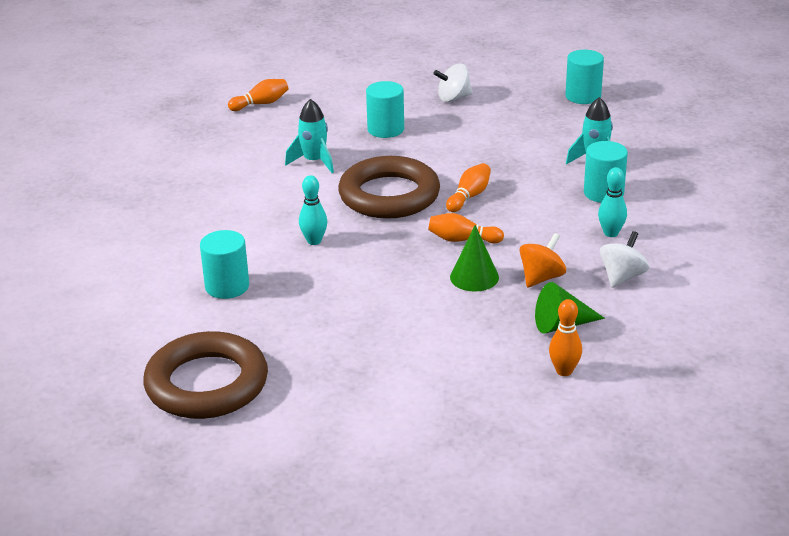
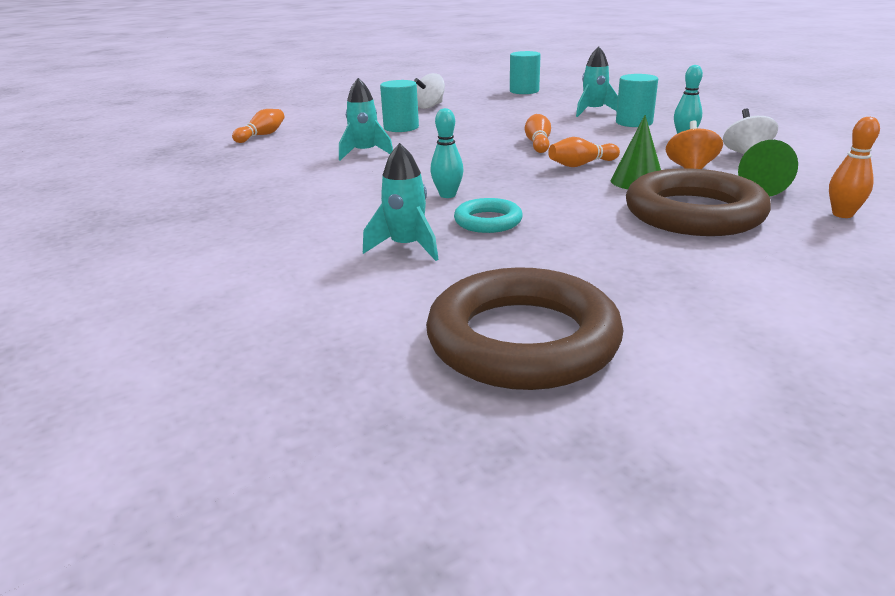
camera: 30 degrees left, 5 degrees down
turquoise cylinder [200,230,249,299] -> turquoise rocket [363,143,439,261]
brown ring [338,156,440,219] -> brown ring moved to [626,168,771,236]
none -> turquoise ring [454,198,523,233]

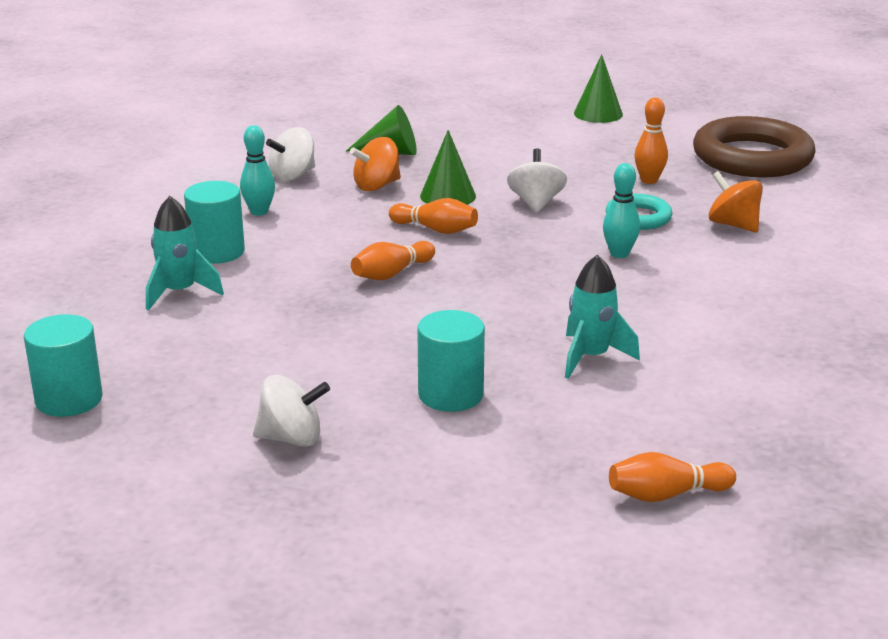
camera: 135 degrees left, 0 degrees up
turquoise rocket [363,143,439,261] -> orange spinning top [708,171,763,232]
brown ring [626,168,771,236] -> none
orange bowling pin [829,117,880,218] -> orange bowling pin moved to [634,97,668,184]
none -> white spinning top [507,148,567,213]
none -> green cone [574,54,623,123]

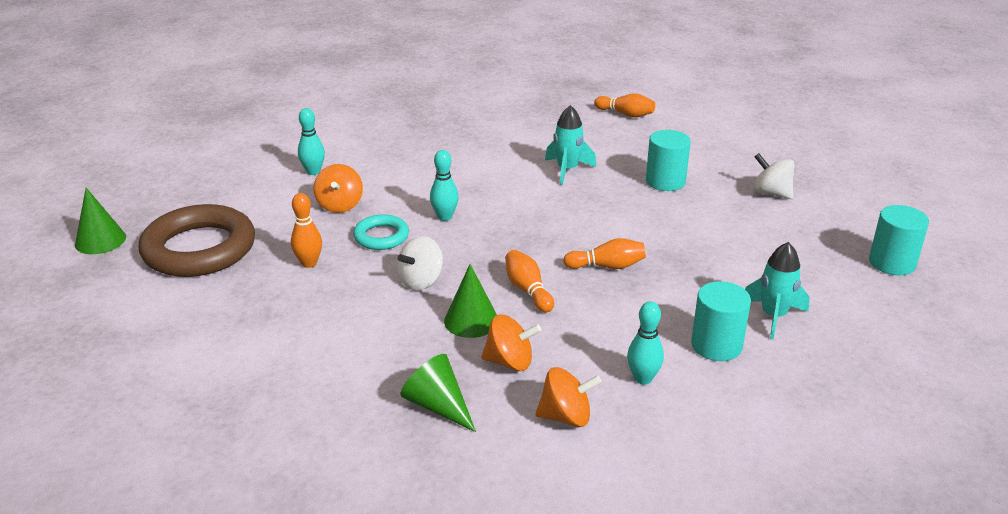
camera: 140 degrees left, 5 degrees up
white spinning top [266,127,315,181] -> orange spinning top [535,367,602,427]
green cone [574,54,623,123] -> green cone moved to [75,188,126,254]
none -> turquoise bowling pin [298,108,325,175]

